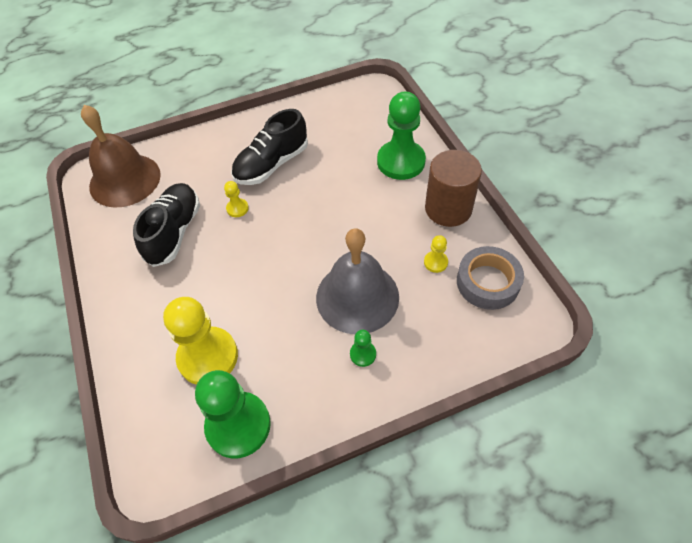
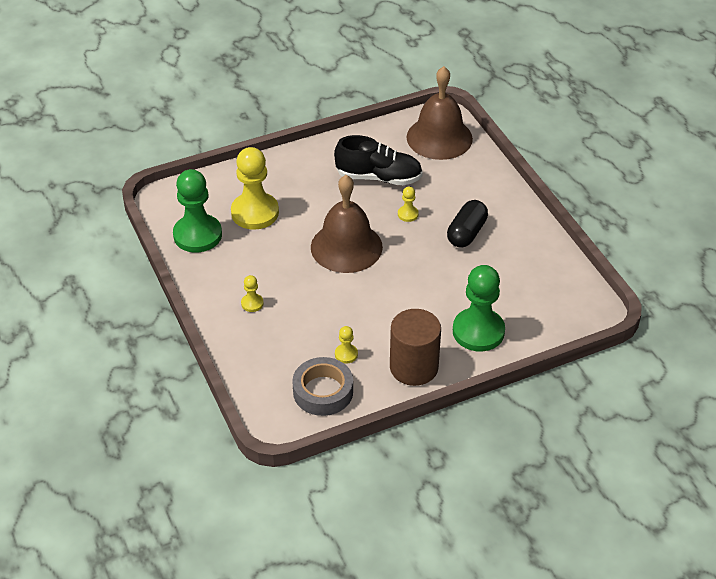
camera: 85 degrees right, 10 degrees down
black shoe [231,109,308,185] -> black capsule [447,200,488,248]
grey bell [316,228,399,334] -> none
green pawn [350,330,376,367] -> yellow pawn [241,275,264,312]
none -> brown bell [311,175,383,273]

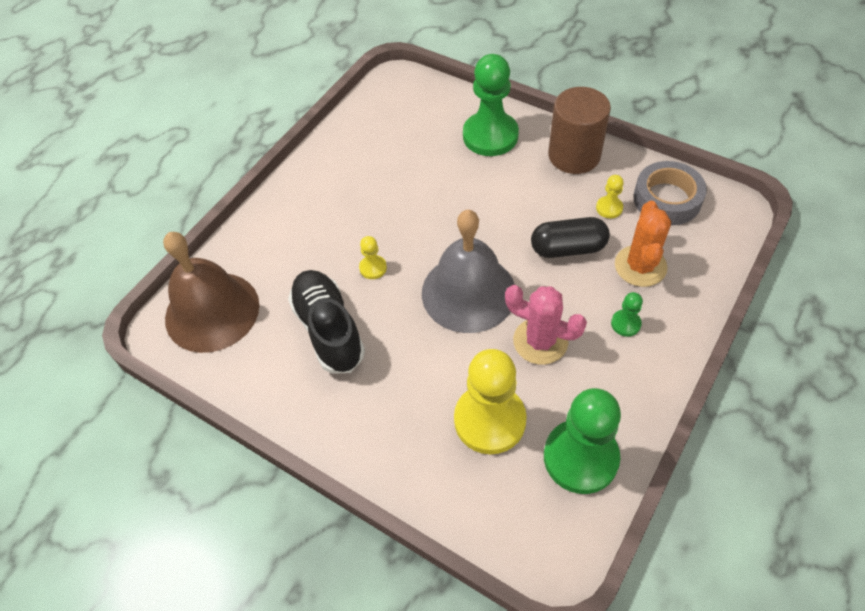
camera: 120 degrees left, 10 degrees up
yellow pawn [241,275,264,312] -> green pawn [611,292,643,337]
brown bell [311,175,383,273] -> grey bell [422,210,515,333]
black capsule [447,200,488,248] -> black capsule moved to [531,217,610,258]
none -> pink cactus [505,285,587,365]
none -> orange cactus [615,201,671,287]

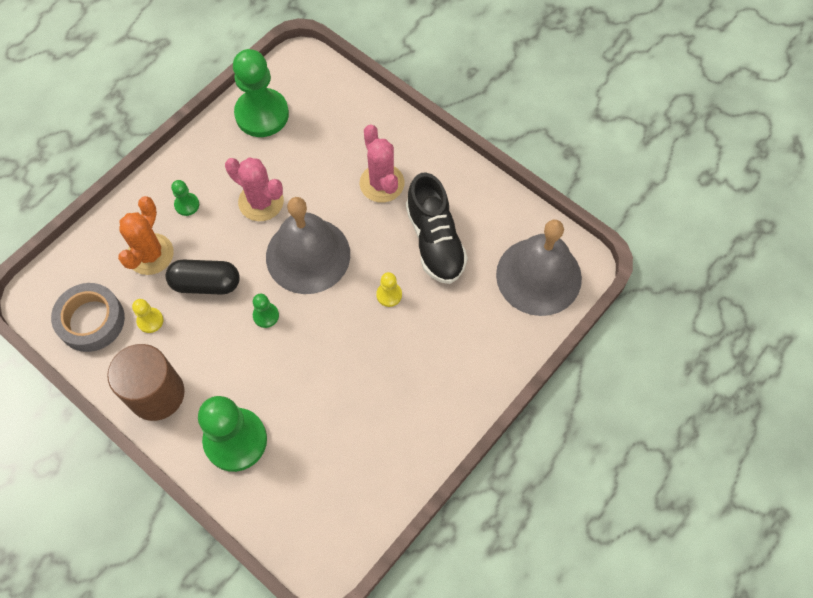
camera: 175 degrees left, 10 degrees up
brown bell [163,232,259,353] -> grey bell [496,220,582,316]
yellow pawn [454,349,527,454] -> none
none -> green pawn [253,294,279,328]
none -> pink cactus [360,124,404,203]

